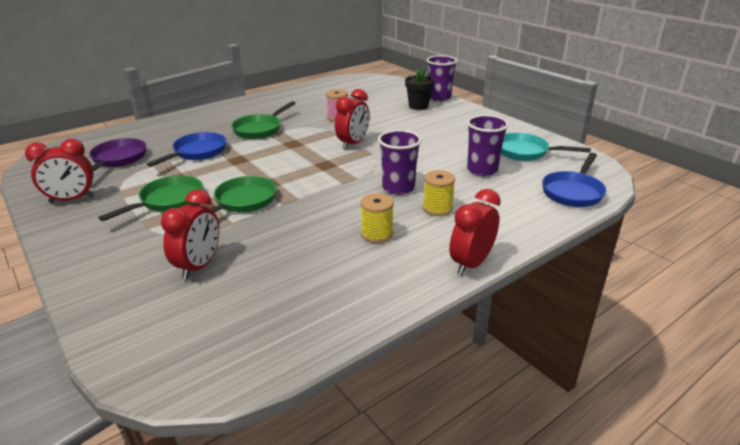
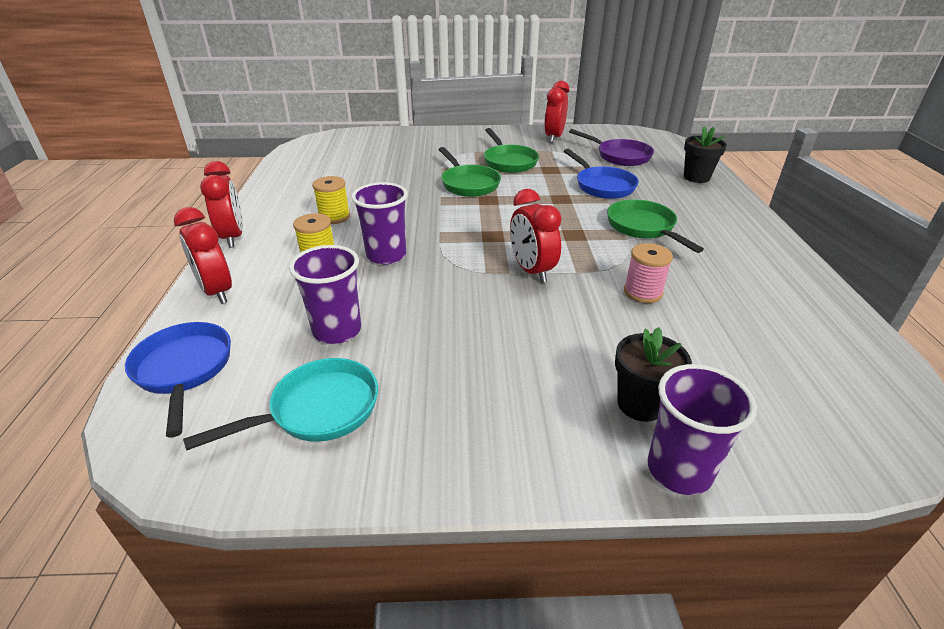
camera: 125 degrees right, 5 degrees up
red clock [161,190,219,280] -> red clock moved to [174,207,232,304]
none -> black flower pot [684,126,727,183]

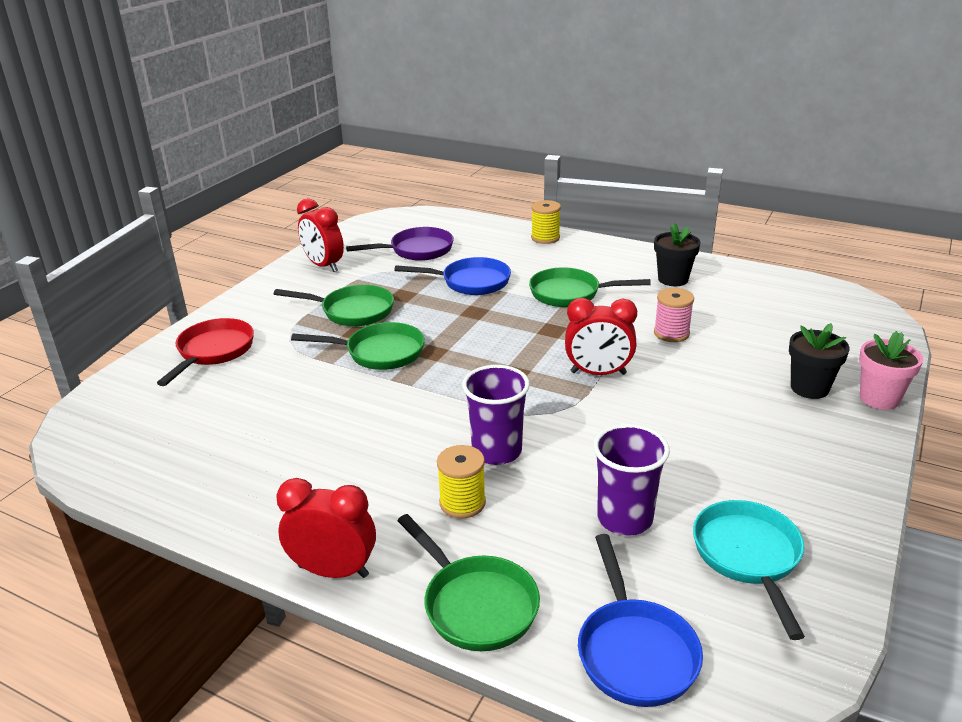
camera: 60 degrees left, 5 degrees down
blue pan [125,322,231,437] -> blue pan turned 105 degrees counterclockwise [578,534,703,707]
red clock [174,207,232,304] -> green pan [397,514,540,651]
yellow spool [312,176,350,224] -> yellow spool moved to [531,200,561,244]
purple cup [647,364,757,495] -> pink flower pot [859,331,923,410]
black flower pot [684,126,727,183] -> black flower pot moved to [654,223,701,286]
none -> red pan [157,318,254,386]

